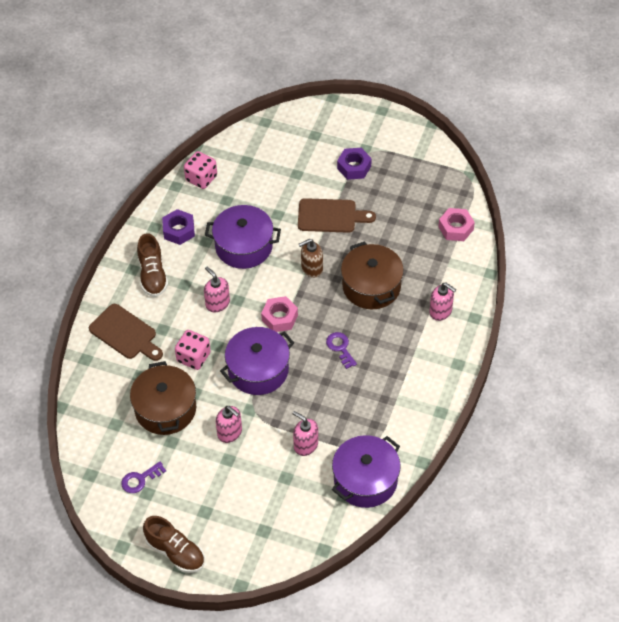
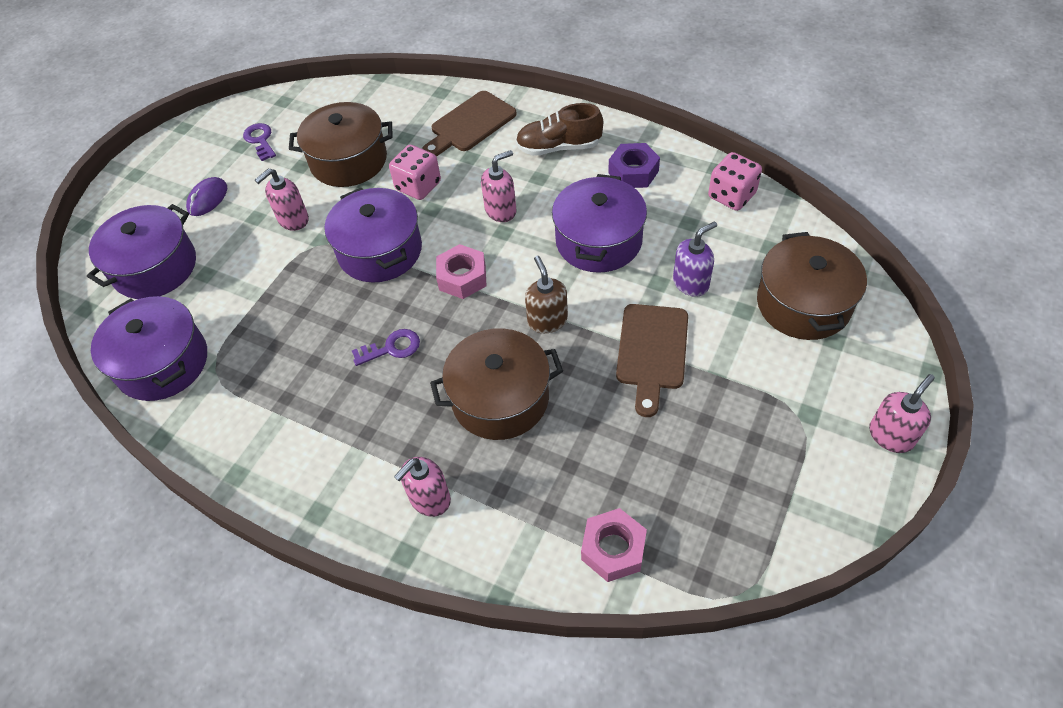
camera: 100 degrees right, 0 degrees up
brown shoe [143,516,204,573] -> none
pink soap dispenser [292,411,318,456] -> pink soap dispenser moved to [869,374,935,453]
purple nut [337,148,372,180] -> none
none -> purple pot [87,204,196,299]
none -> purple mouse [186,177,227,216]
none -> purple soap dispenser [673,221,717,297]
none -> brown pot [757,232,867,340]

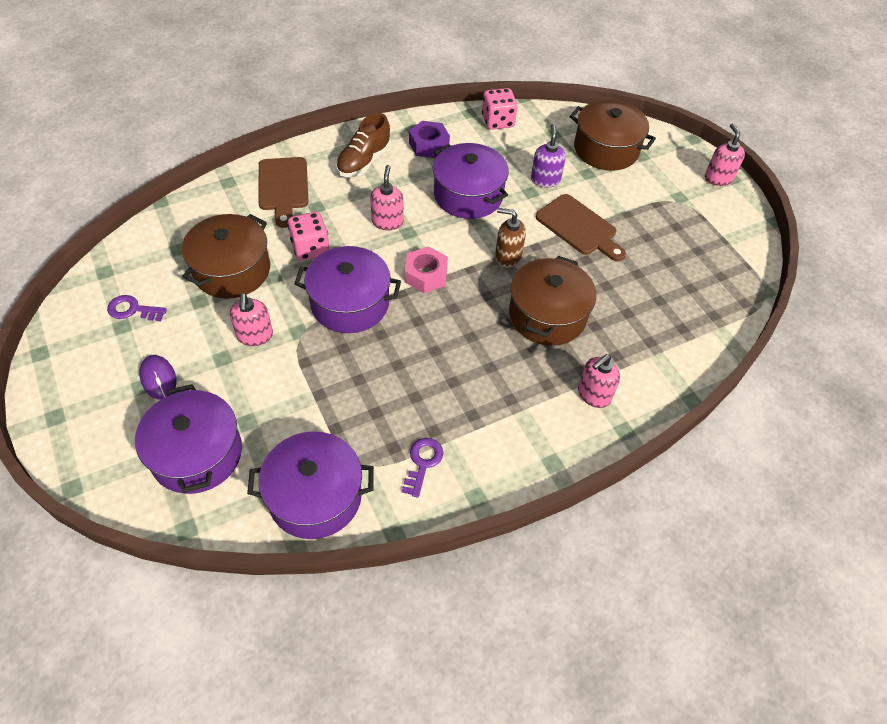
camera: 60 degrees left, 0 degrees up
purple key [352,329,420,366] -> purple key moved to [402,438,443,498]
pink soap dispenser [394,457,451,517] -> pink soap dispenser turned 60 degrees clockwise [578,354,620,408]
pink nut [581,508,647,582] -> none

